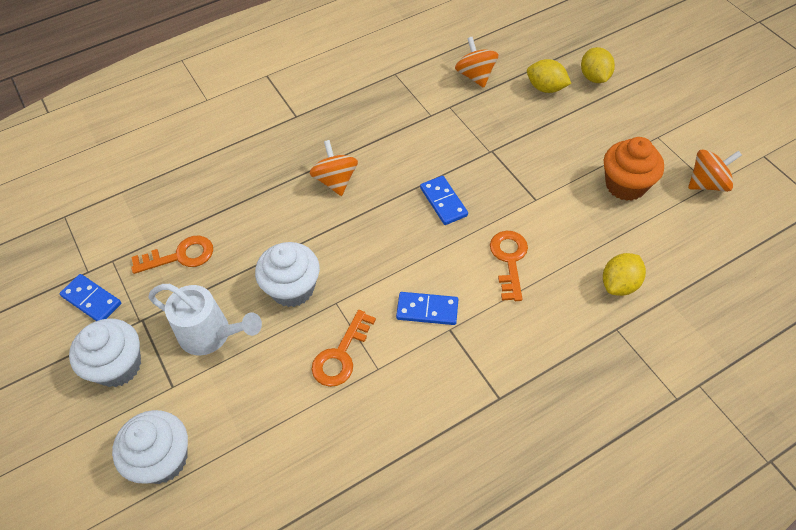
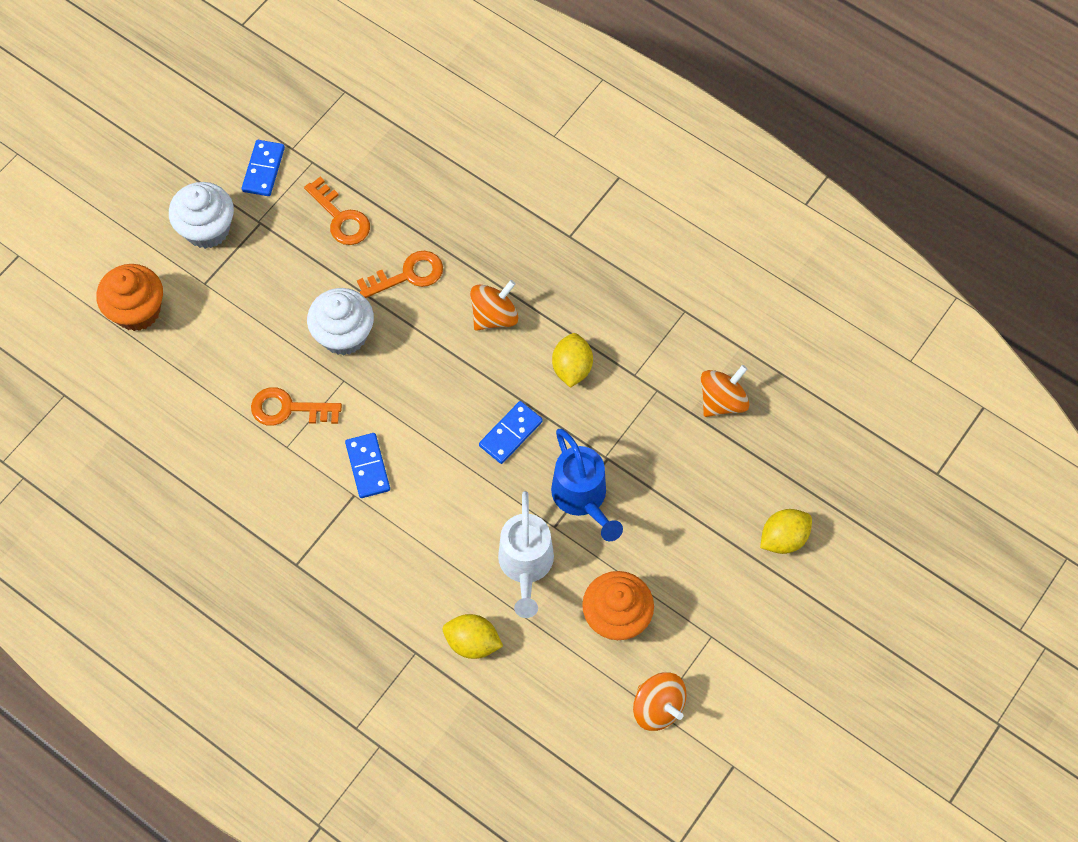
camera: 65 degrees right, 10 degrees up
white cupcake [112,410,188,484] -> orange cupcake [96,264,163,331]
white watering can [149,284,262,355] -> white watering can moved to [498,491,554,618]
orange key [490,231,528,301] -> orange key moved to [357,251,443,298]
yellow lemon [527,59,571,93] -> yellow lemon moved to [552,333,593,388]
none -> blue watering can [551,429,623,541]

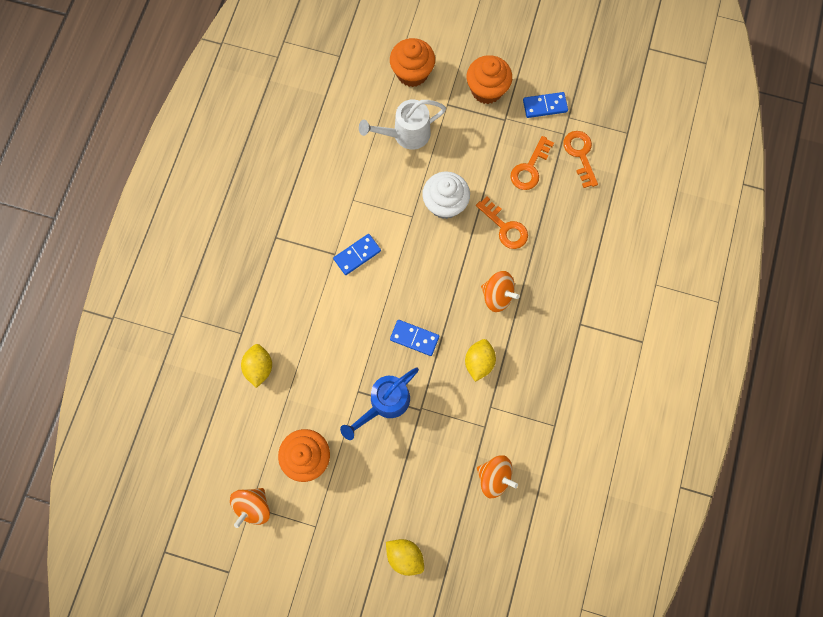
camera: 70 degrees right, 10 degrees up
white cupcake [169,182,234,249] -> orange cupcake [467,55,512,104]
orange key [251,387,342,426] -> orange key moved to [563,131,598,188]
white watering can [498,491,554,618] -> white watering can moved to [359,99,446,150]
yellow lemon [552,333,593,388] -> yellow lemon turned 60 degrees counterclockwise [465,339,496,382]

